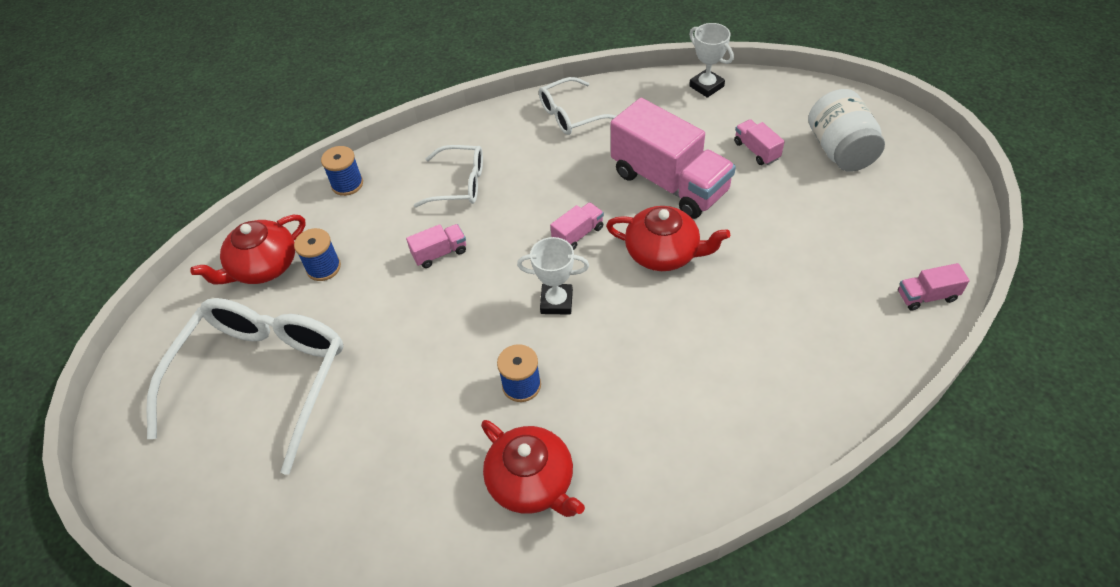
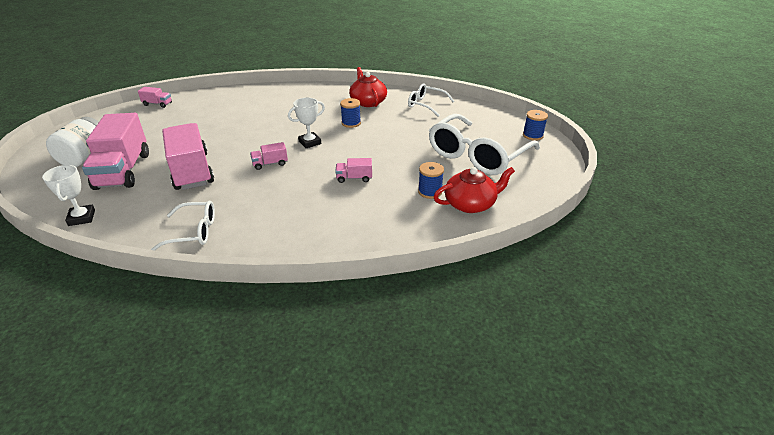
camera: 160 degrees left, 15 degrees down
blue spool [321,146,363,196] -> blue spool moved to [523,110,548,141]
white glasses [414,145,483,207] -> white glasses moved to [408,83,454,117]
white trophy [517,237,589,315] -> white trophy turned 60 degrees counterclockwise [288,98,325,148]
red teapot [606,206,730,271] -> none
pink truck [734,119,785,165] -> pink truck [82,113,149,190], size x2.31

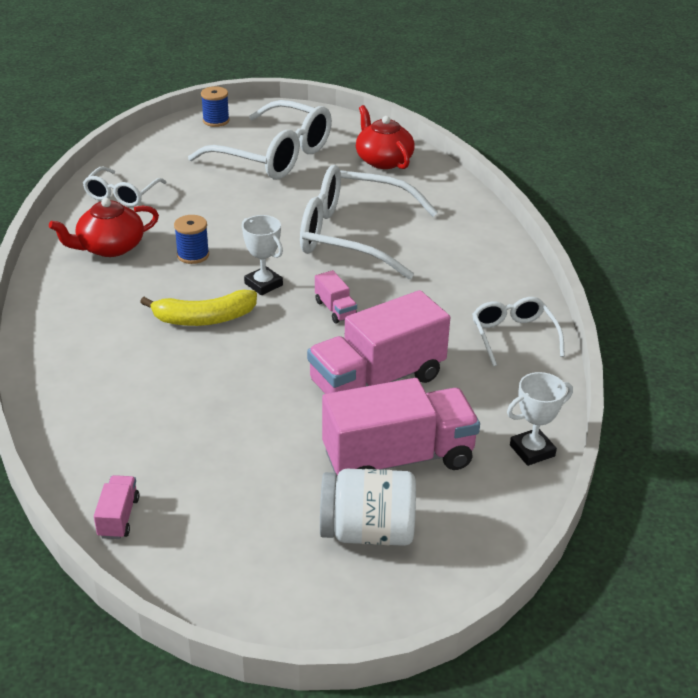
camera: 100 degrees left, 0 degrees up
pink truck [336,158,372,183] -> white glasses [300,165,438,279]
blue spool [418,162,444,199] -> none
none -> yellow banana [140,290,257,326]

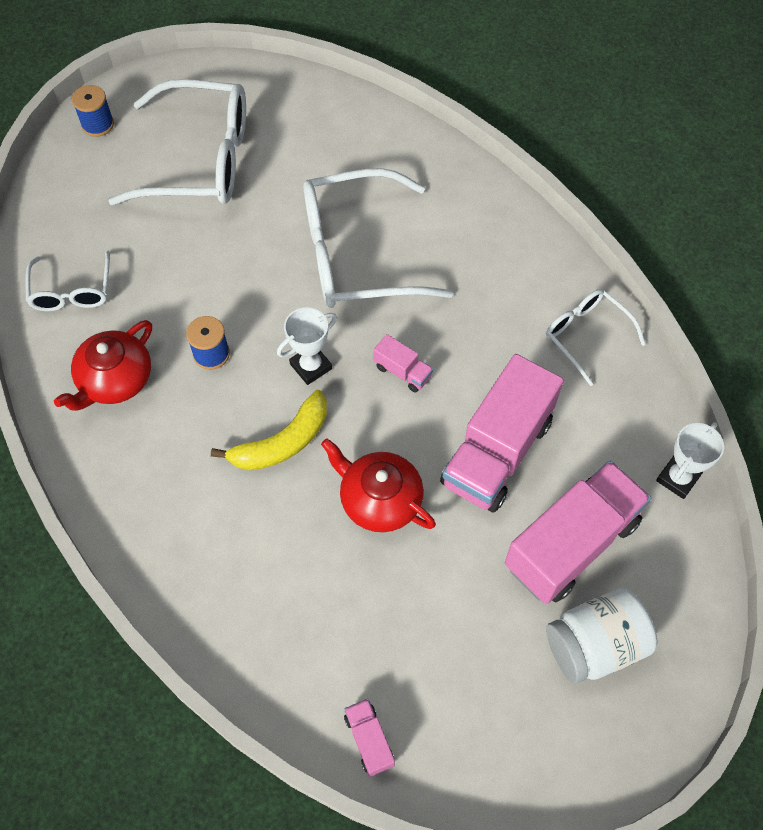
camera: 25 degrees left, 25 degrees up
white trophy [242,215,283,295] -> white trophy turned 60 degrees counterclockwise [277,307,337,385]
red teapot [356,105,415,169] -> red teapot moved to [321,438,436,532]

